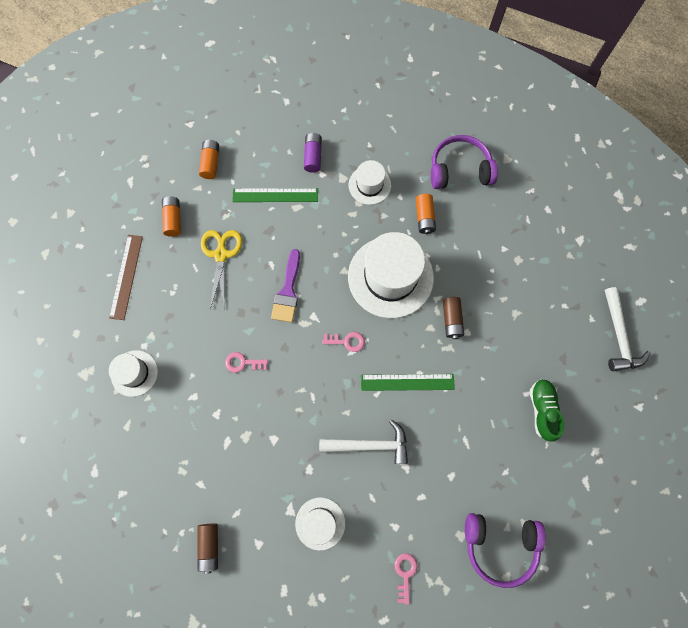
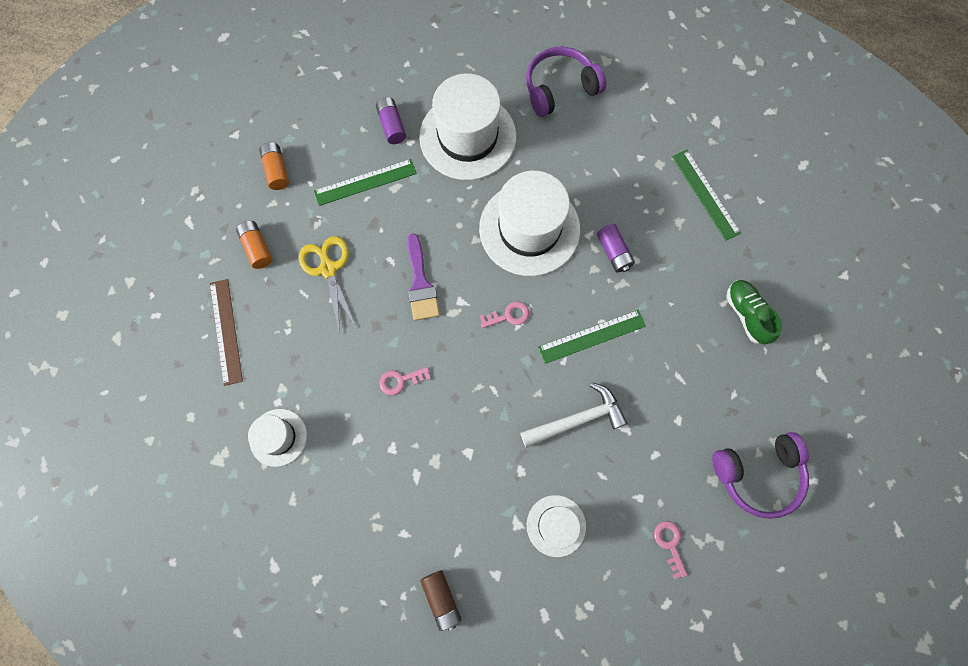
camera: 20 degrees left, 0 degrees up
white hat [349,160,391,205] -> white hat [419,73,516,180], size x1.92
orange battery [416,194,436,234] -> none
brown battery [443,297,464,339] -> purple battery [597,224,635,272]
white hammer [604,287,651,371] -> none
none -> green ruler [672,150,741,241]

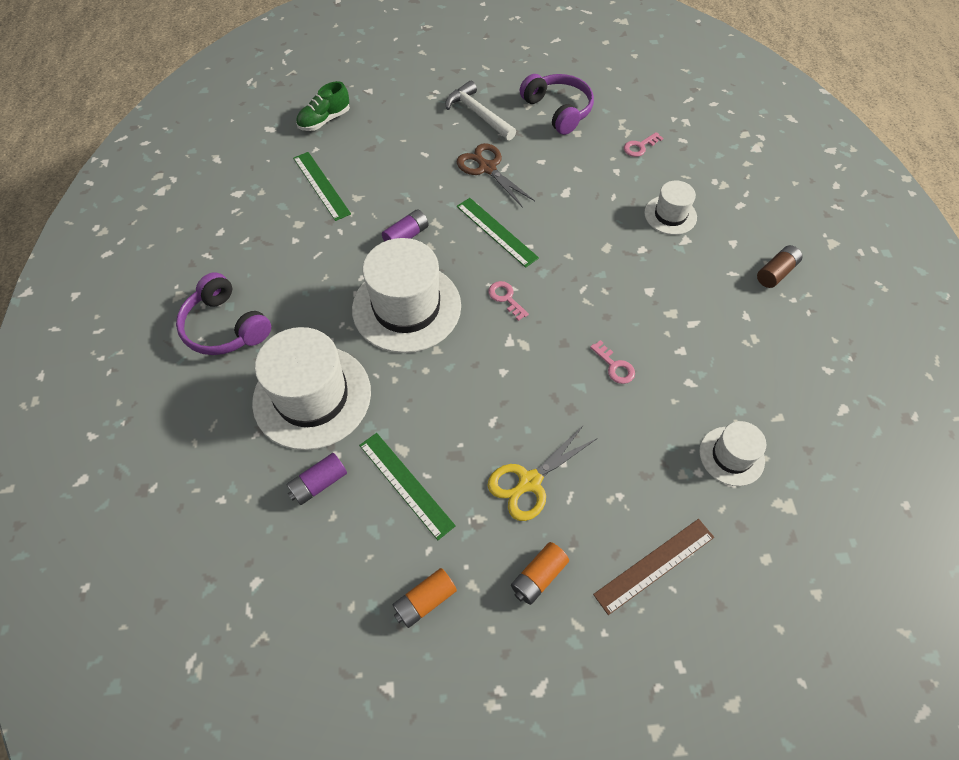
camera: 110 degrees left, 15 degrees down
purple brush [407,233,440,321] -> none
white hammer [520,382,628,448] -> white hammer moved to [446,81,516,141]
green ruler [672,150,741,241] -> green ruler turned 75 degrees counterclockwise [293,152,351,221]
green shoe [726,280,782,345] -> green shoe moved to [296,81,350,131]
none -> brown scissors [457,143,535,208]

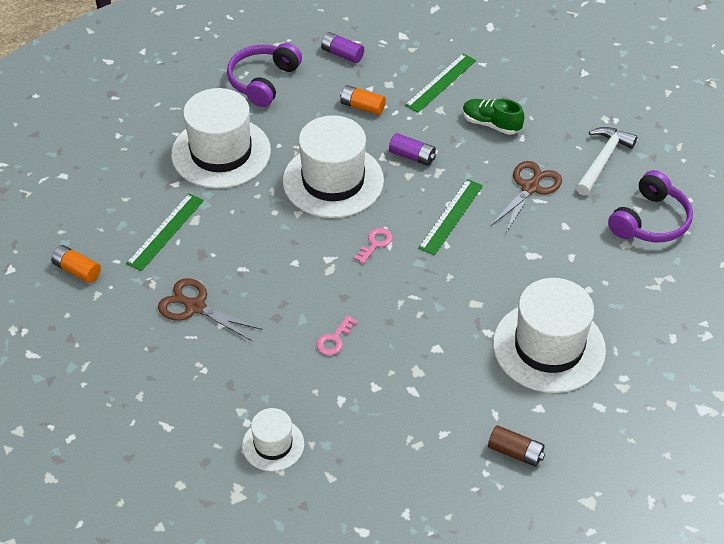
camera: 70 degrees right, 10 degrees down
purple battery [286,453,347,505] -> purple battery moved to [321,32,364,63]
green shoe [296,81,350,131] -> green shoe moved to [463,99,525,135]
yellow scissors [487,425,598,521] -> brown scissors [158,278,262,341]
orange battery [511,542,569,605] -> orange battery moved to [340,85,386,115]
brown ruler [593,519,714,615] -> none
pink key [624,132,663,157] -> none
white hat [644,181,697,235] -> white hat [493,278,606,393], size x1.92

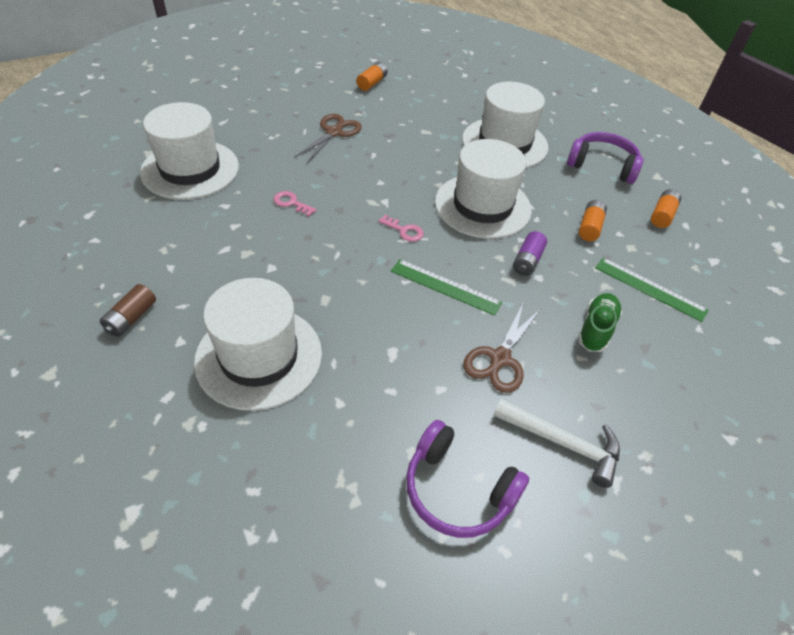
camera: 85 degrees right, 0 degrees up
green ruler [126,194,204,271] -> none
white hat [242,408,304,471] -> white hat [140,102,239,200], size x1.92
purple battery [321,32,364,63] -> orange battery [651,189,681,228]
brown scissors [491,161,562,233] -> brown scissors turned 90 degrees clockwise [463,303,540,393]

